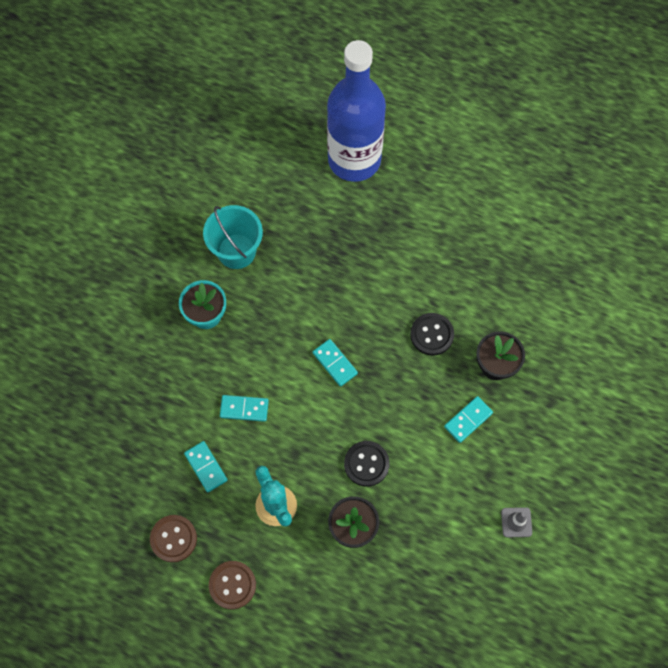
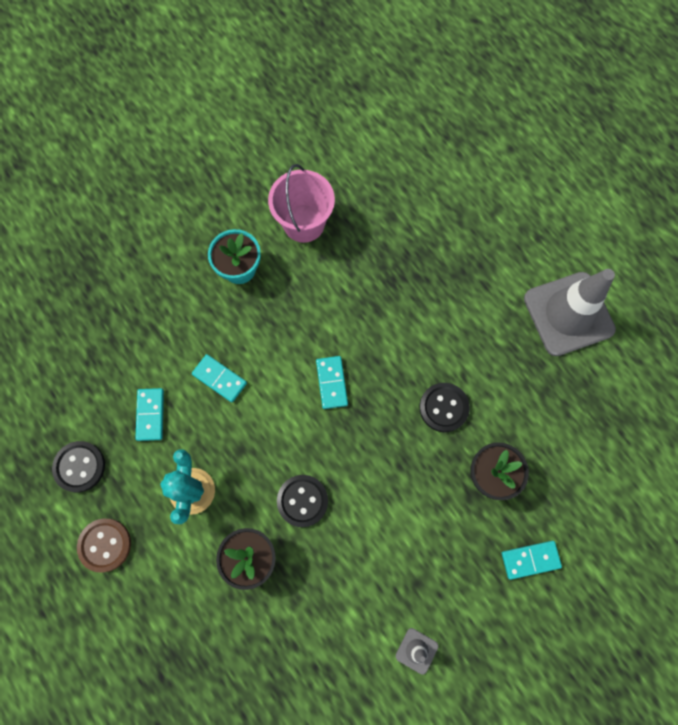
camera: 30 degrees right, 5 degrees up
brown button [150,515,197,562] -> black button [52,441,105,492]
turquoise bucket [203,205,263,269] -> pink bucket [268,164,335,243]
blue bottle [327,40,386,182] -> none
turquoise domino [444,396,493,443] -> turquoise domino moved to [502,541,562,580]
none -> grey traffic cone [524,269,616,356]

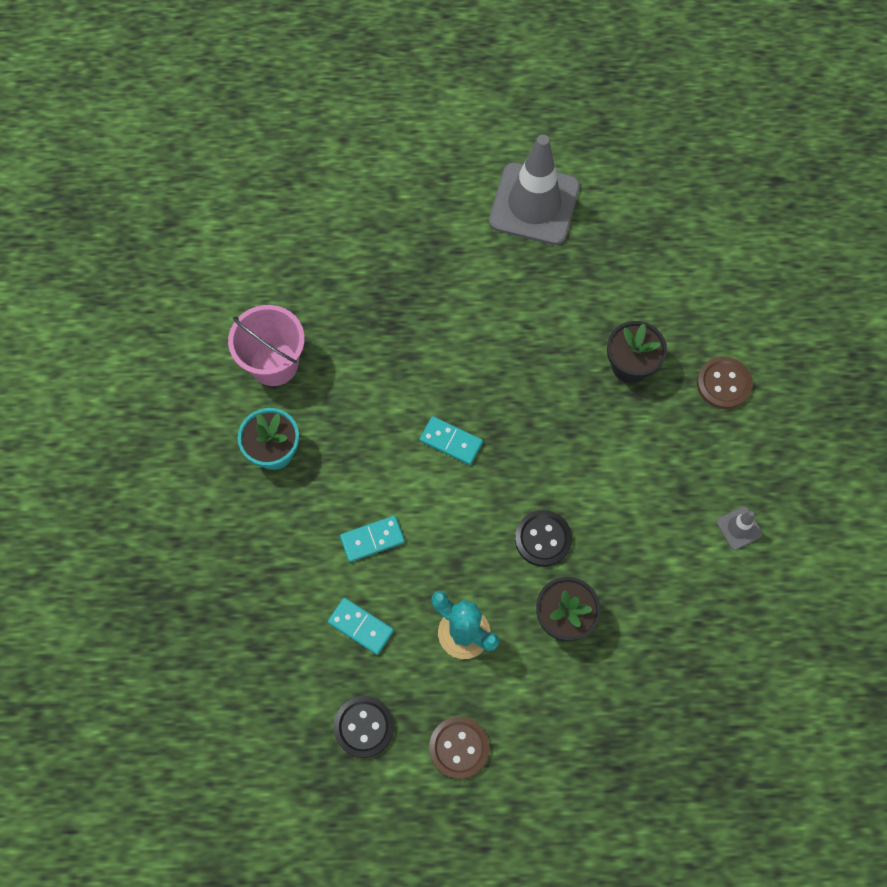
camera: 55 degrees left, 5 degrees down
black button [419,383,470,432] -> none
turquoise domino [502,541,562,580] -> brown button [697,357,753,409]

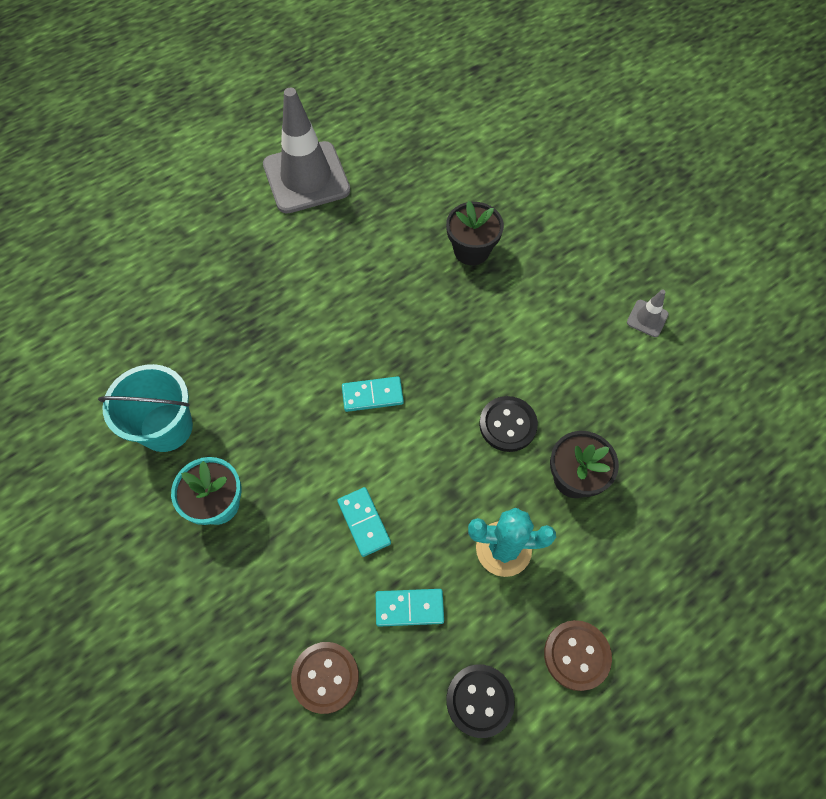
camera: 35 degrees left, 5 degrees down
pink bucket [228,305,305,386] -> turquoise bucket [98,364,193,452]
turquoise domino [340,515,405,562] -> turquoise domino turned 60 degrees counterclockwise [337,487,391,557]
brown button [697,357,753,409] -> brown button moved to [291,642,359,714]

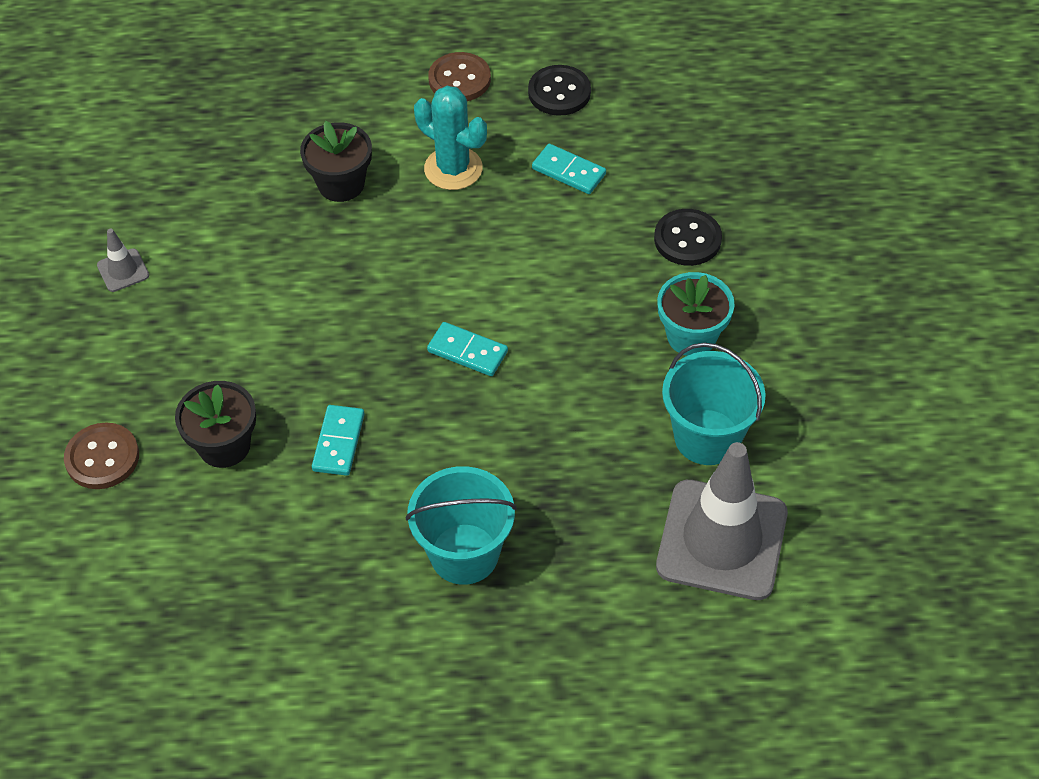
camera: 145 degrees left, 10 degrees down
grey traffic cone [263,88,350,214] -> grey traffic cone moved to [656,442,788,600]
brown button [291,642,359,714] -> brown button moved to [64,423,139,489]
turquoise domino [337,487,391,557] -> turquoise domino moved to [312,405,364,476]
black button [479,396,538,452] -> black button moved to [654,209,722,266]
none -> turquoise bucket [406,466,517,585]

